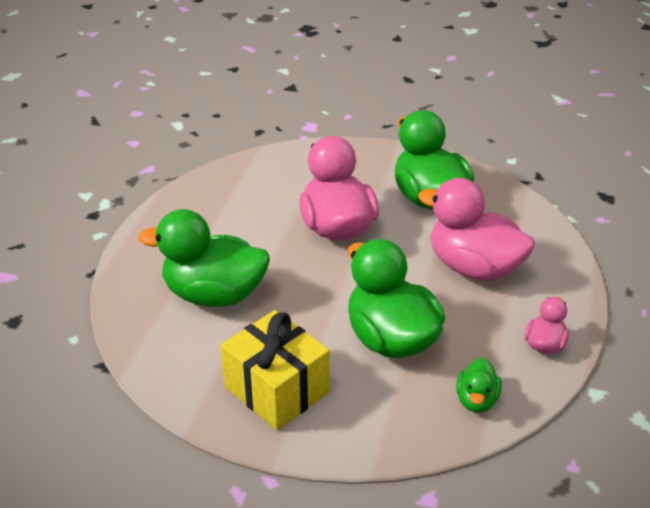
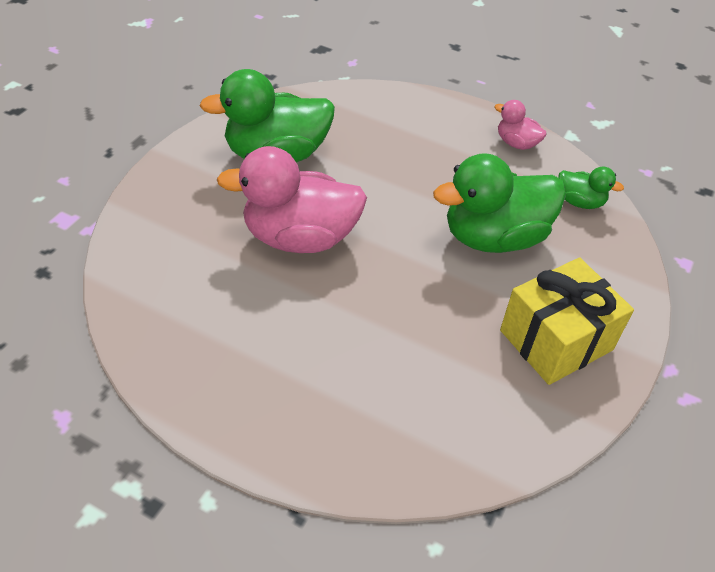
camera: 80 degrees left, 10 degrees up
green duck [138,209,270,307] -> none
pink duck [418,178,535,281] -> none

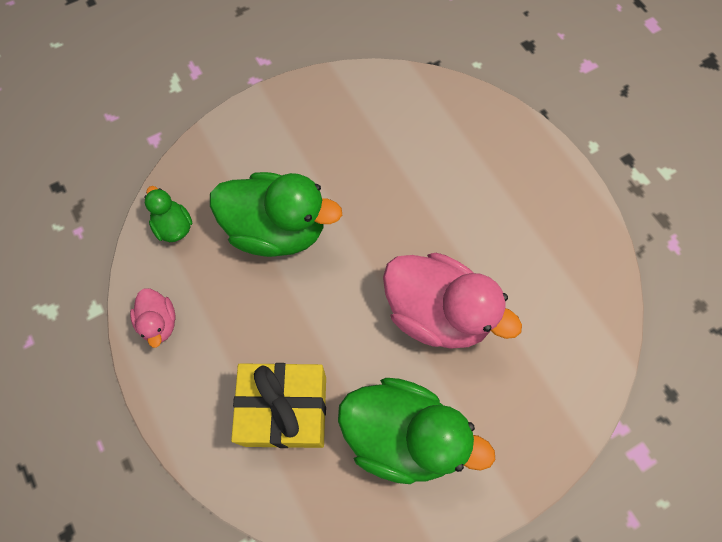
camera: 145 degrees left, 20 degrees up
yellow gift [500,257,634,385] -> yellow gift moved to [231,363,326,448]

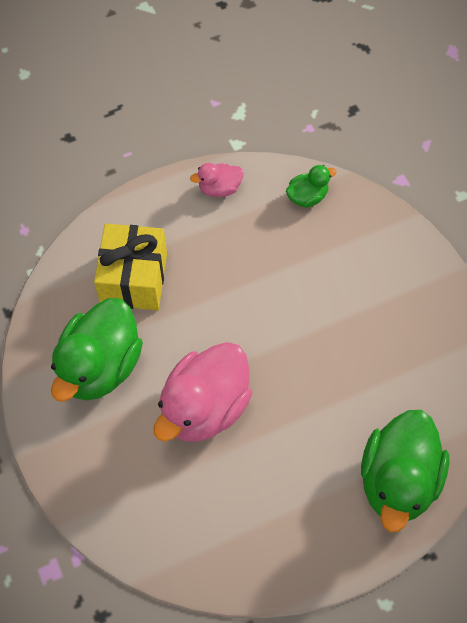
camera: 95 degrees right, 5 degrees down
green duck [210,172,342,257] -> green duck moved to [361,410,449,532]

